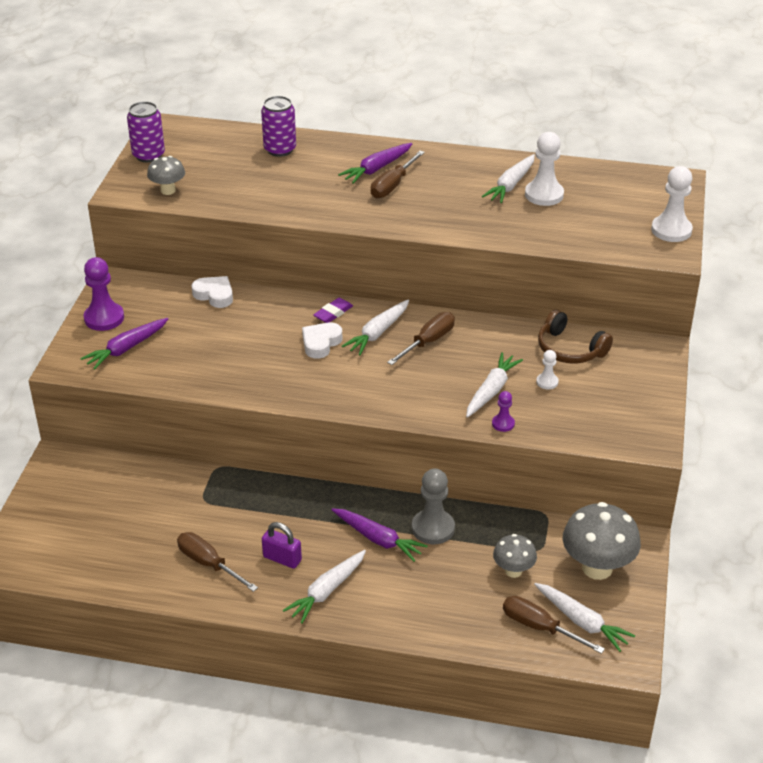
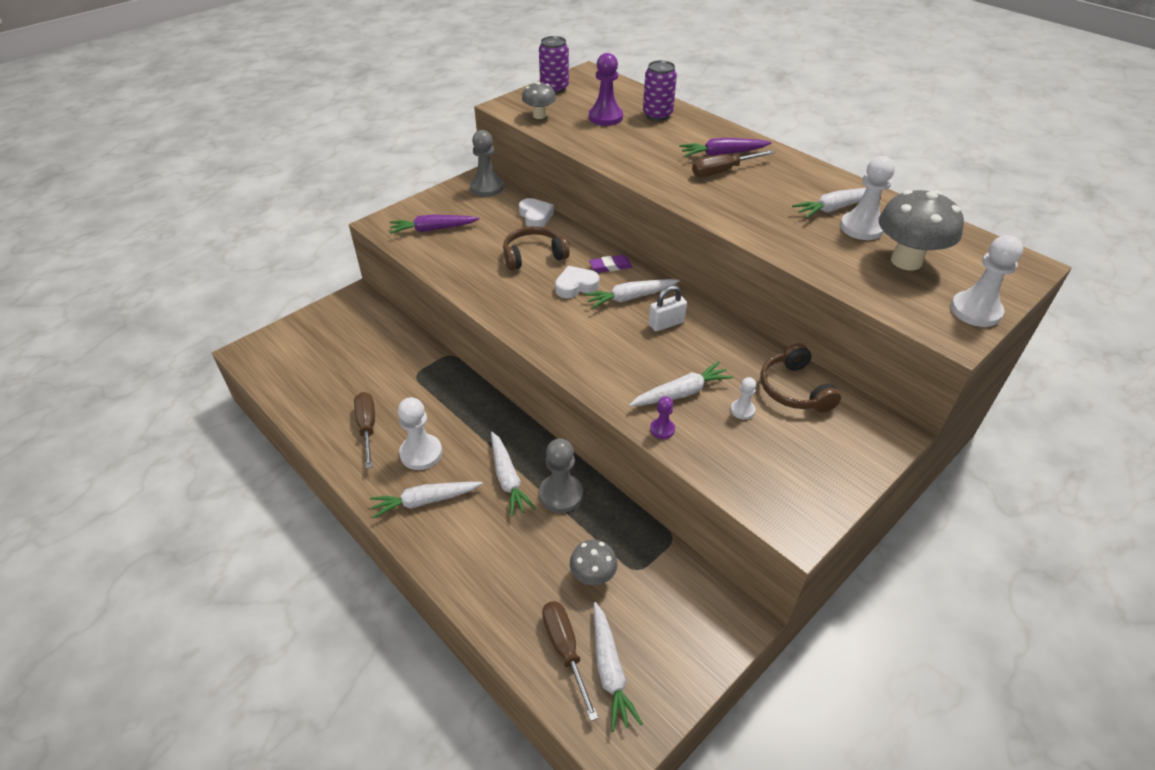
camera: 35 degrees right, 5 degrees up
purple pawn [84,257,124,331] -> purple pawn moved to [589,53,623,126]
purple padlock [262,522,302,569] -> white pawn [398,397,442,470]
purple carrot [331,508,428,562] -> white carrot [491,432,536,517]
brown screwdriver [387,312,455,365] -> white padlock [649,285,687,331]
grey mushroom [563,502,641,580] -> grey mushroom moved to [879,190,964,271]
none -> grey pawn [470,130,504,197]
none -> brown headphones [503,226,570,270]

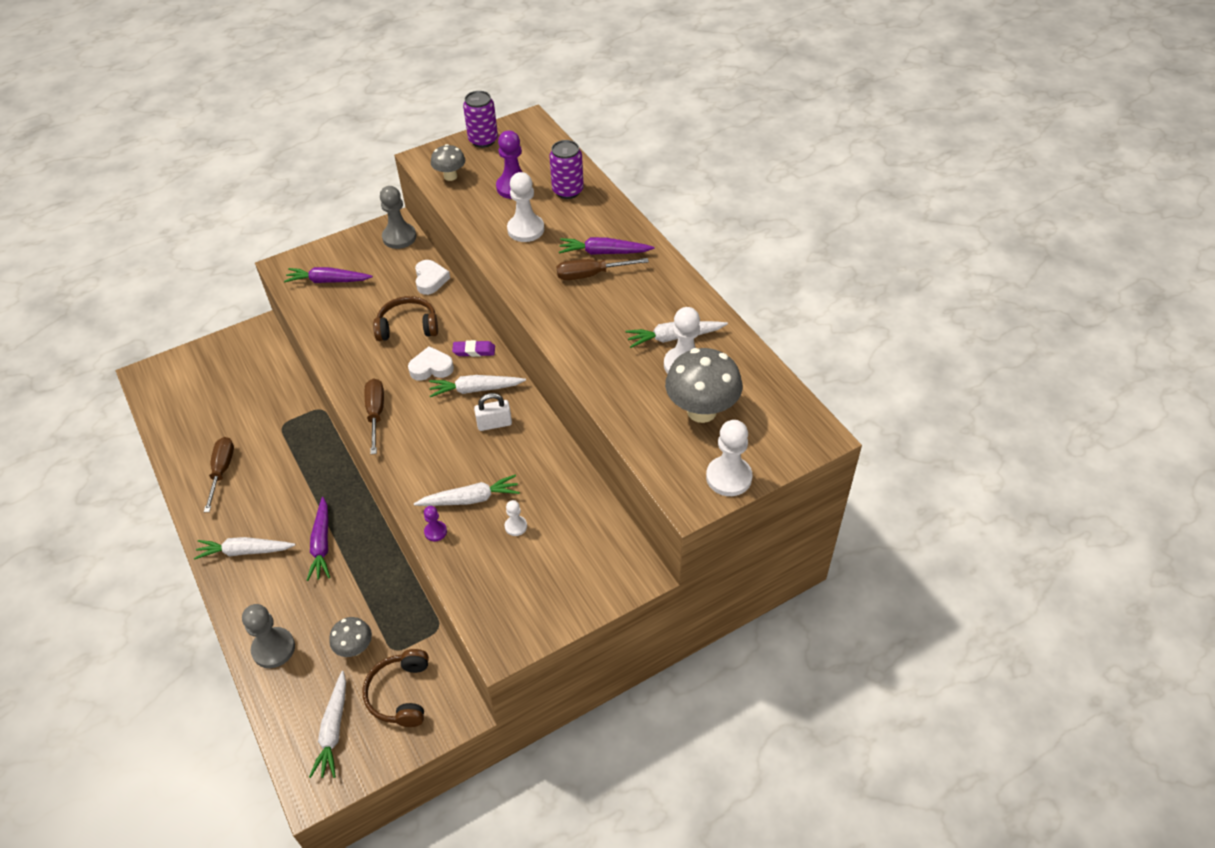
camera: 15 degrees right, 5 degrees up
white pawn [398,397,442,470] -> white pawn moved to [507,172,544,242]
white carrot [491,432,536,517] -> purple carrot [307,497,330,581]
grey pawn [539,438,583,513] -> grey pawn moved to [242,604,295,668]
brown screwdriver [542,601,598,721] -> brown screwdriver moved to [365,378,384,454]
brown headphones [760,343,841,413] -> brown headphones moved to [363,649,429,727]

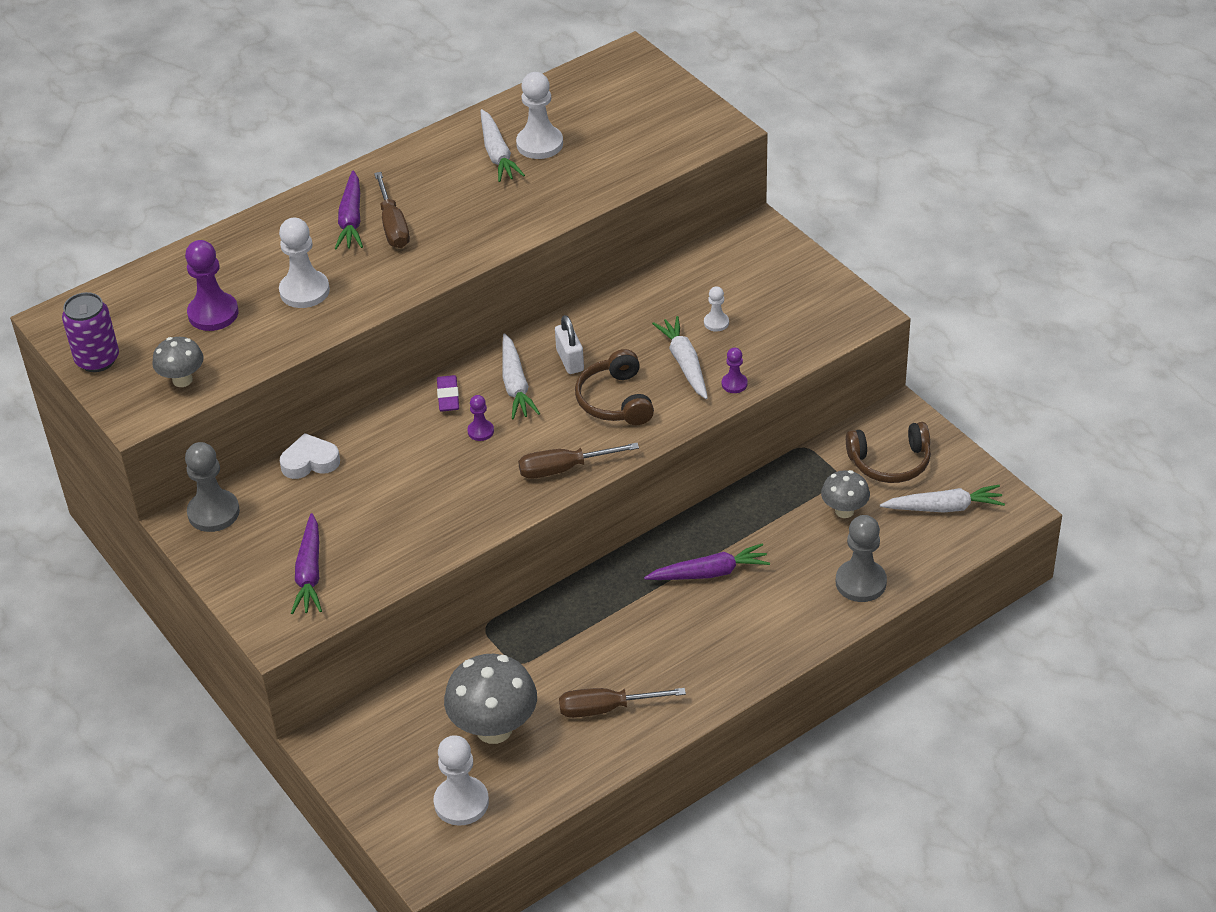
camera: 95 degrees left, 5 degrees down
white carrot [194,537,295,560] -> none
brown headphones [373,296,438,341] -> brown headphones moved to [575,349,654,425]
white heart [408,346,454,381] -> purple pawn [468,395,494,441]
purple can [549,140,584,199] -> none
grey mushroom [665,348,742,423] -> grey mushroom moved to [444,654,537,744]
white pawn [706,420,752,496] -> white pawn moved to [434,735,489,826]

